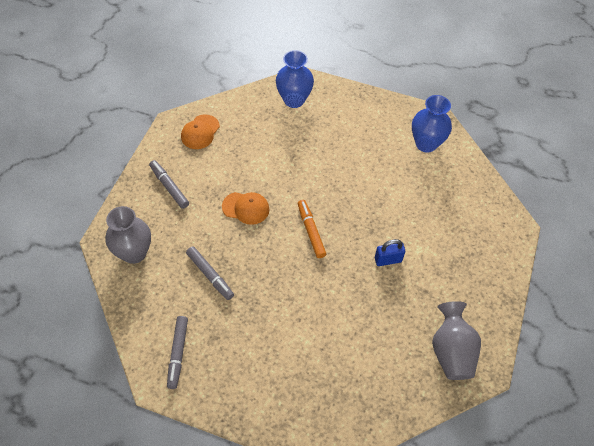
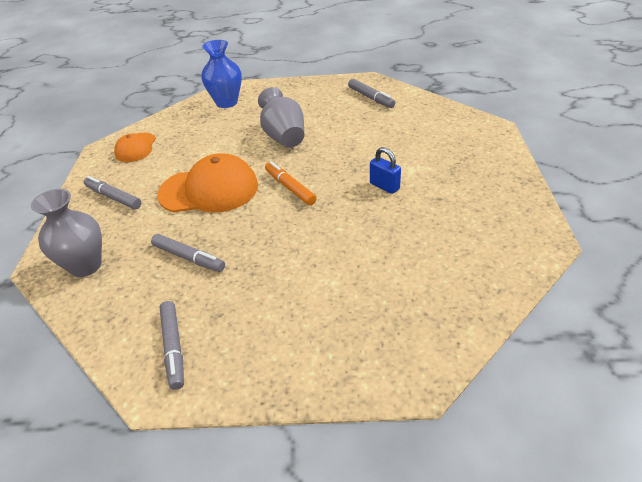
camera: 15 degrees left, 15 degrees down
orange cap [222,192,269,225] -> orange cap [157,153,258,213], size x1.78
blue padlock [375,239,405,266] -> blue padlock turned 75 degrees clockwise [370,147,401,194]
blue vase [412,95,452,153] -> grey marker [348,79,395,108]
grey vase [432,301,481,380] -> grey vase moved to [258,87,304,148]

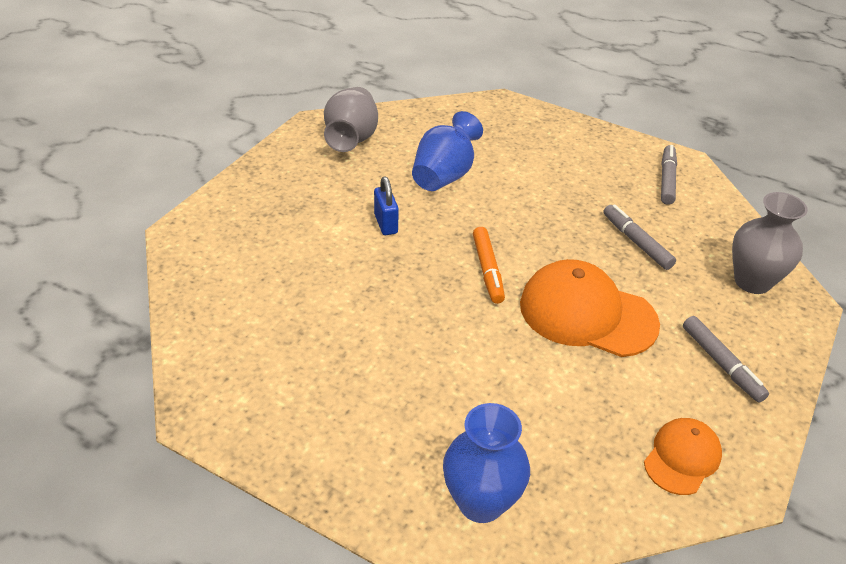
camera: 155 degrees left, 0 degrees up
grey vase [258,87,304,148] -> grey vase moved to [324,87,378,152]
grey marker [348,79,395,108] -> none
none -> blue vase [412,111,483,191]

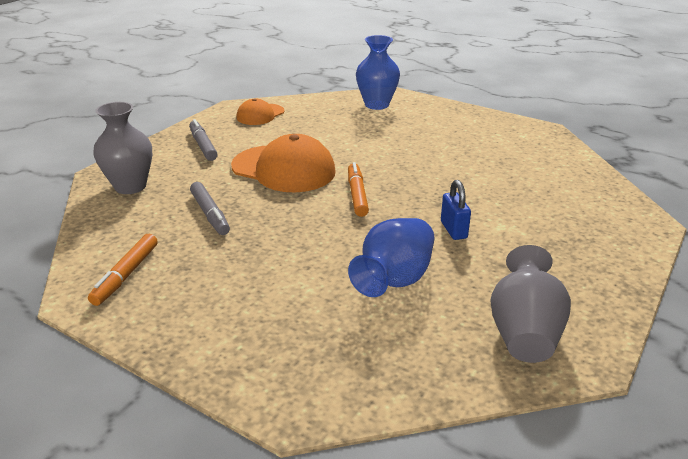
camera: 175 degrees left, 10 degrees down
grey marker [661,145,677,205] -> orange marker [88,234,158,306]

